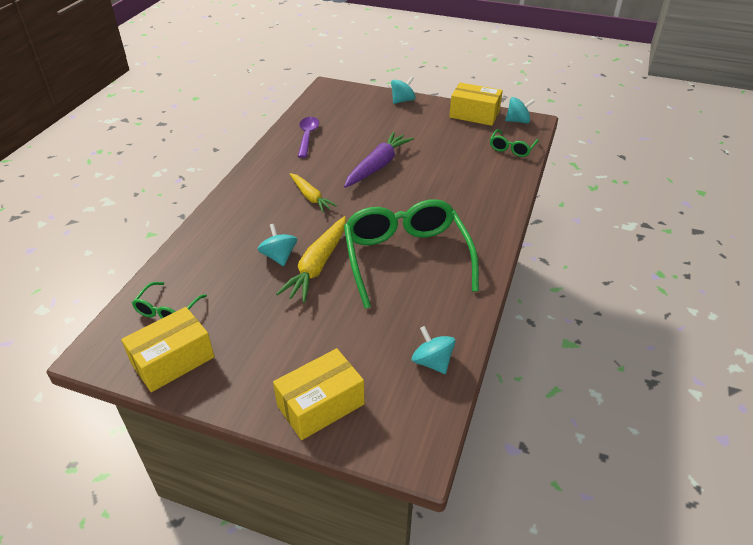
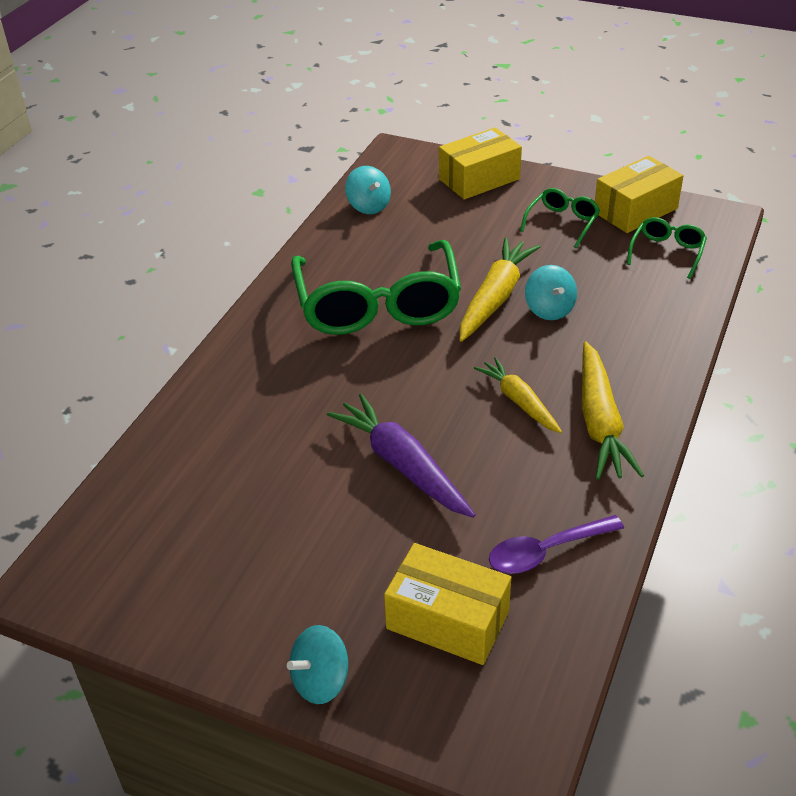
camera: 175 degrees left, 0 degrees up
purple spoon [298,117,319,158] -> purple spoon turned 60 degrees clockwise [489,515,624,574]
purple carrot [344,132,414,188] -> purple carrot turned 105 degrees clockwise [327,393,475,518]
yellow box [449,83,503,126] -> yellow box moved to [384,543,511,665]
green glasses [490,129,539,157] -> green glasses moved to [520,188,600,248]
turquoise spinning top [505,97,535,124] -> none
none -> yellow carrot [582,341,644,480]

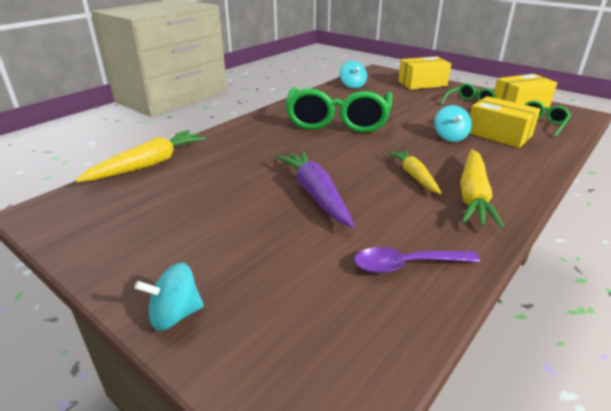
camera: 15 degrees right, 10 degrees down
yellow box [384,543,511,665] -> yellow box moved to [469,96,540,148]
yellow carrot [460,237,540,342] -> yellow carrot moved to [75,130,206,182]

